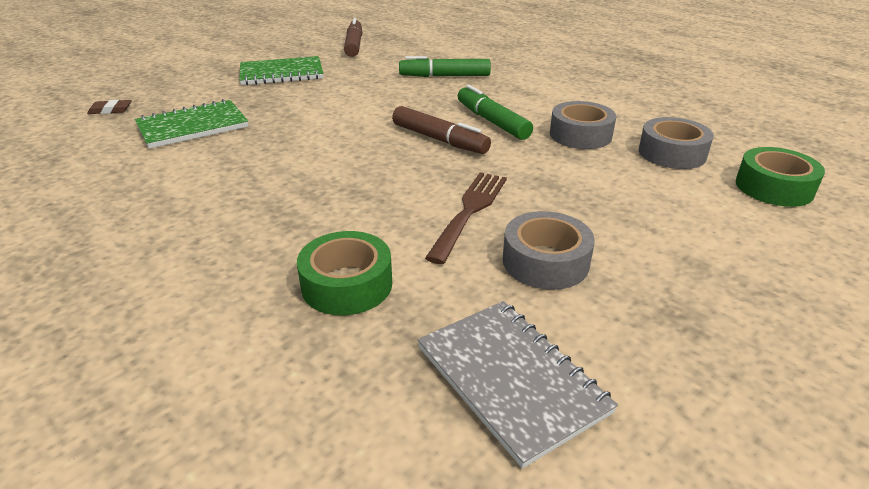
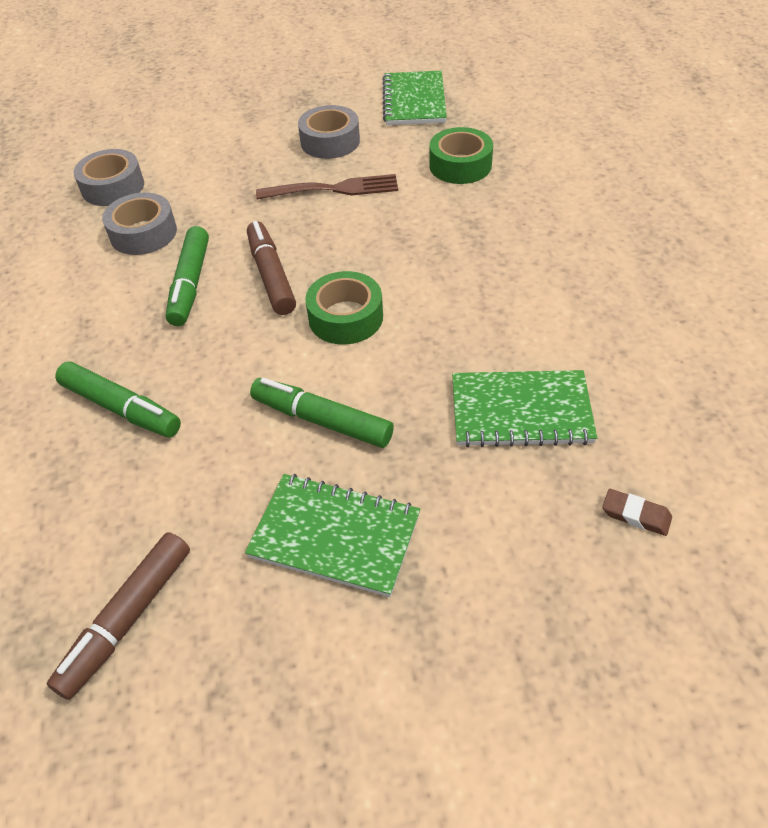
camera: 145 degrees left, 15 degrees up
grey notebook [418,301,618,469] -> green notebook [382,71,447,125]
brown fork [425,172,507,264] -> brown fork turned 150 degrees counterclockwise [256,174,398,199]
green tape [736,147,825,207] -> green tape moved to [305,271,383,345]
none -> green marker [250,378,394,448]

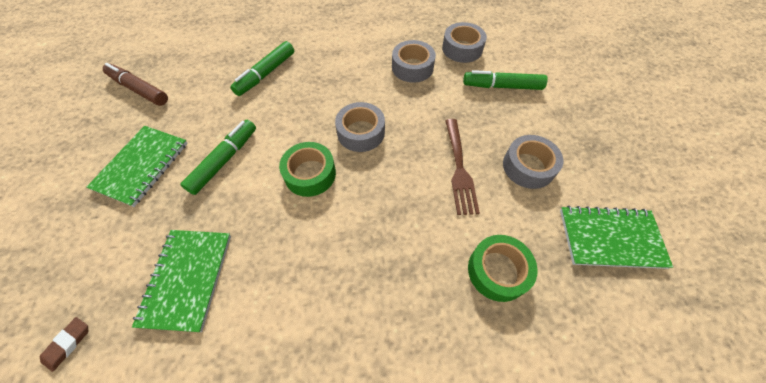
camera: 90 degrees right, 10 degrees up
green marker [166,226,209,326] -> green marker moved to [463,70,548,90]
brown marker [247,221,296,315] -> grey tape [335,102,385,152]

